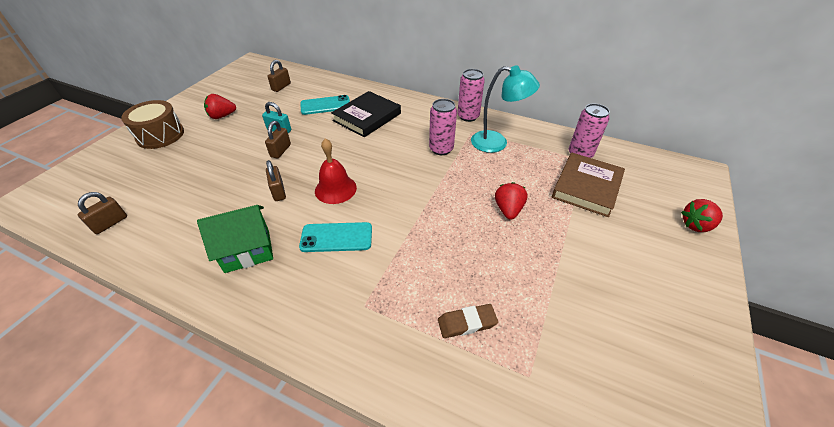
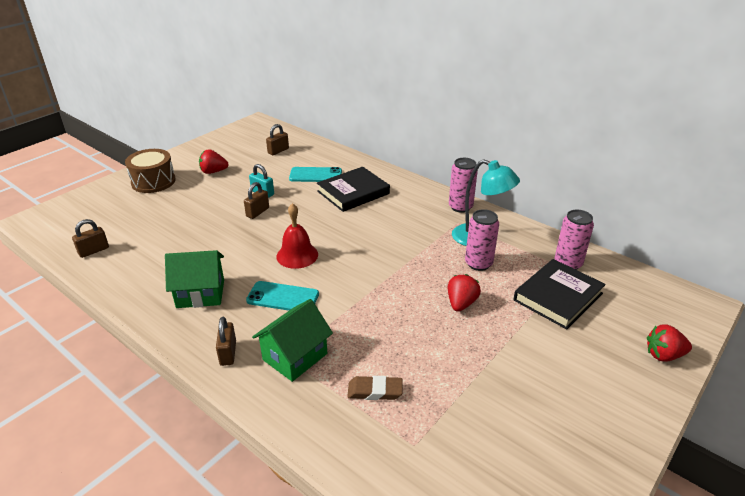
camera: 15 degrees right, 10 degrees down
brown padlock [266,160,286,201] -> brown padlock moved to [216,317,236,366]
pink can [429,99,457,155] -> pink can moved to [465,209,499,271]
brown book [552,153,625,217] -> black book [513,259,606,330]
none -> green house [252,299,333,382]

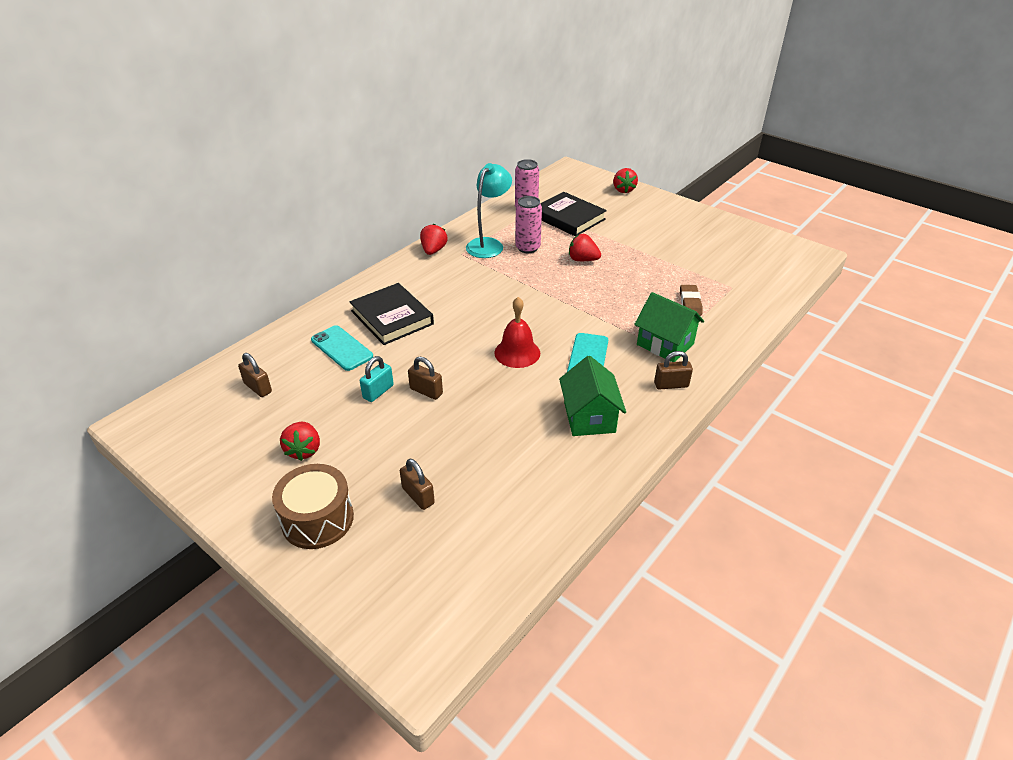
camera: 90 degrees left, 5 degrees up
brown padlock [72,219,109,258] -> brown padlock moved to [400,459,435,510]
turquoise phone [289,167,342,182] -> turquoise phone turned 45 degrees counterclockwise [311,325,373,371]
pink can [449,158,478,213] -> red strawberry [420,224,448,255]

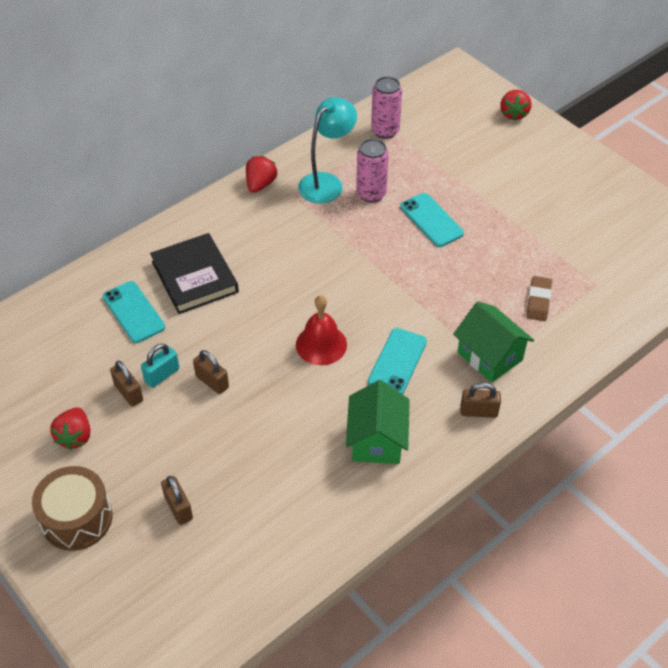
camera: 10 degrees right, 10 degrees up
brown padlock [238,353,272,397] -> brown padlock moved to [110,361,143,407]
black book [540,192,607,237] -> none
red strawberry [569,234,601,261] -> turquoise phone [400,193,464,247]

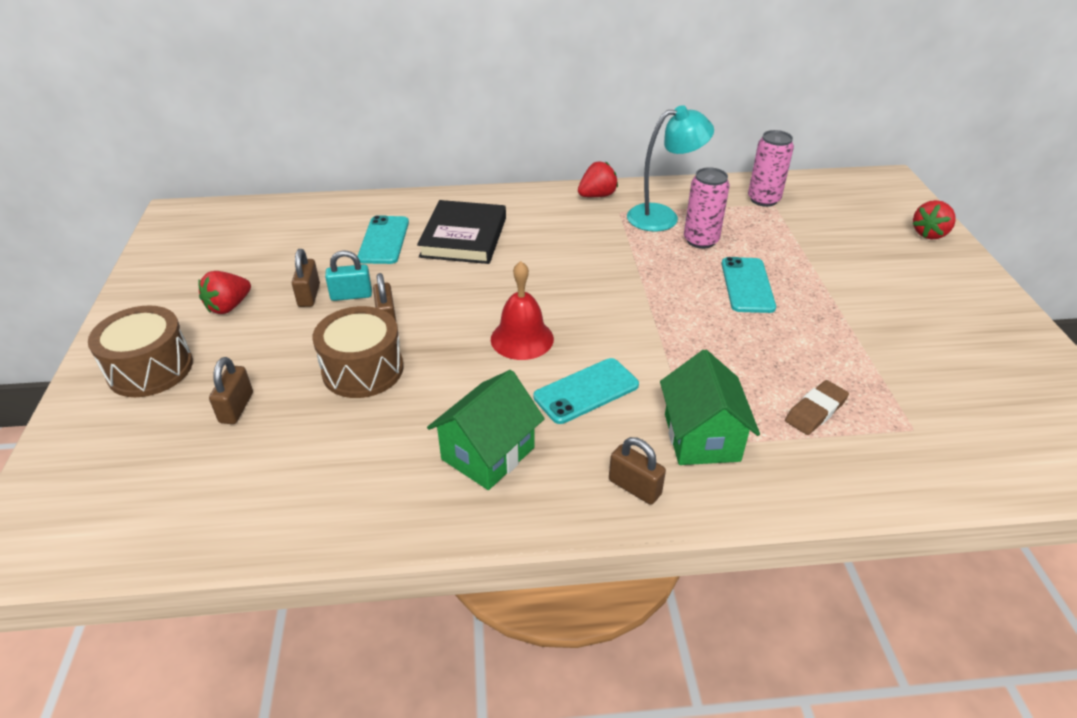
camera: 35 degrees right, 10 degrees down
none -> brown drum [312,306,404,398]

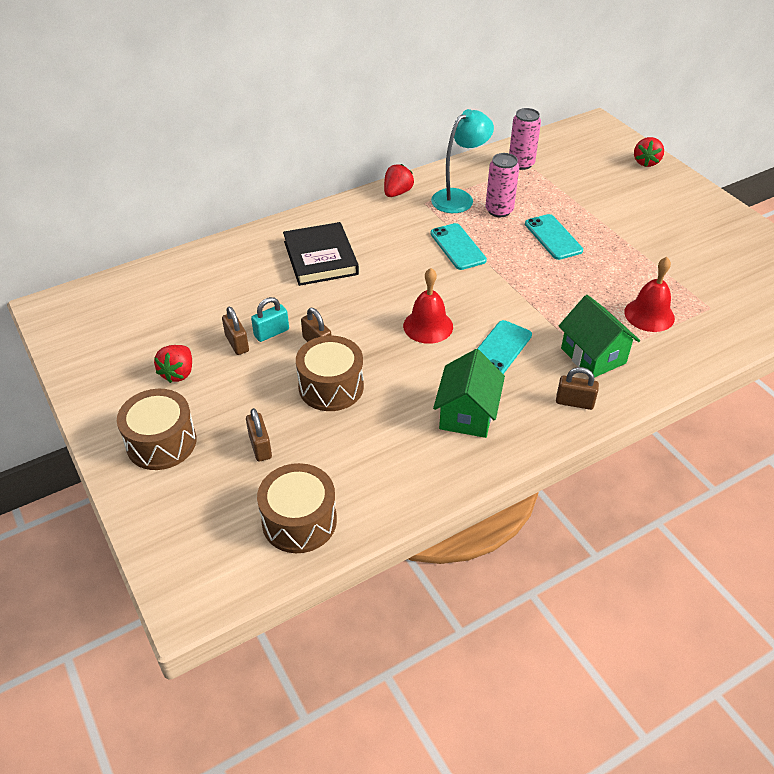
camera: 25 degrees left, 5 degrees up
turquoise phone [358,215,409,264] -> turquoise phone moved to [430,223,487,270]
brown eraser [785,380,849,435] -> red bell [624,257,675,332]
none -> brown drum [257,463,337,553]

